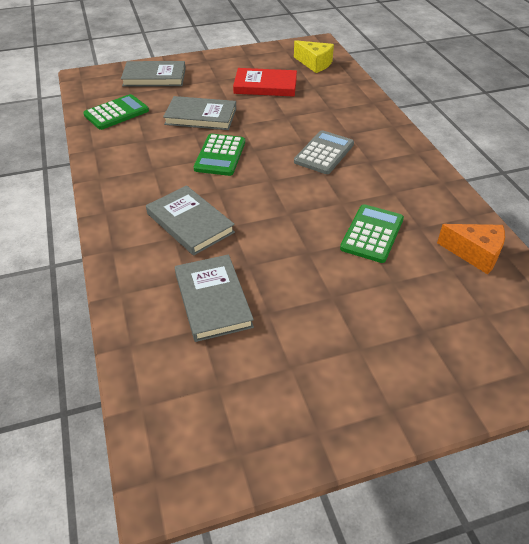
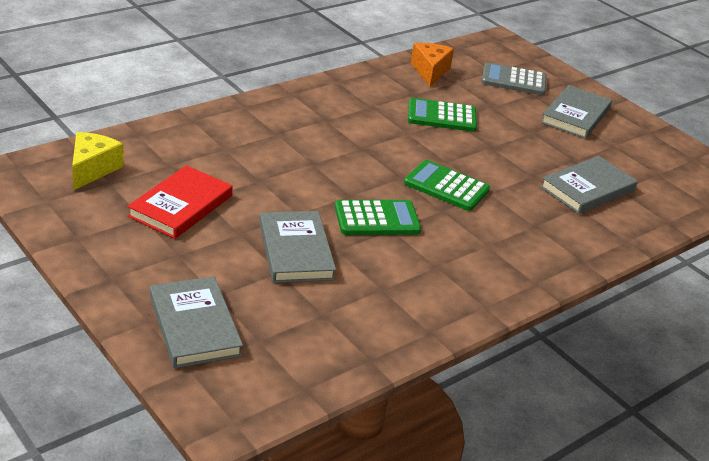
camera: 115 degrees left, 10 degrees down
green calculator [83,94,149,130] -> green calculator moved to [404,160,490,211]
grey book [146,185,235,255] -> grey book moved to [541,85,612,139]
red book [233,68,297,97] -> red book turned 45 degrees clockwise [127,165,233,239]
grey calculator [294,130,354,174] -> grey calculator moved to [481,62,547,95]

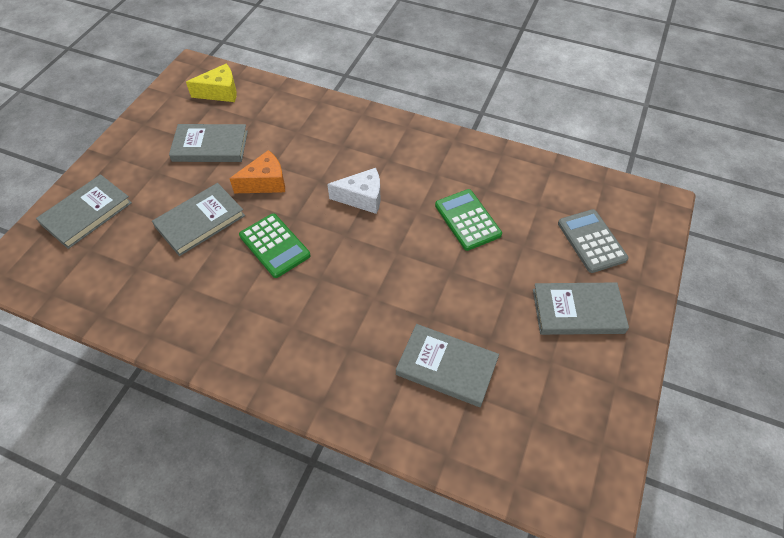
camera: 65 degrees right, 20 degrees up
red book [127,165,233,239] -> grey book [169,124,248,162]
green calculator [404,160,490,211] -> none
orange cheese [411,43,454,87] -> orange cheese moved to [229,150,285,193]
none -> white cheese [327,168,380,214]

